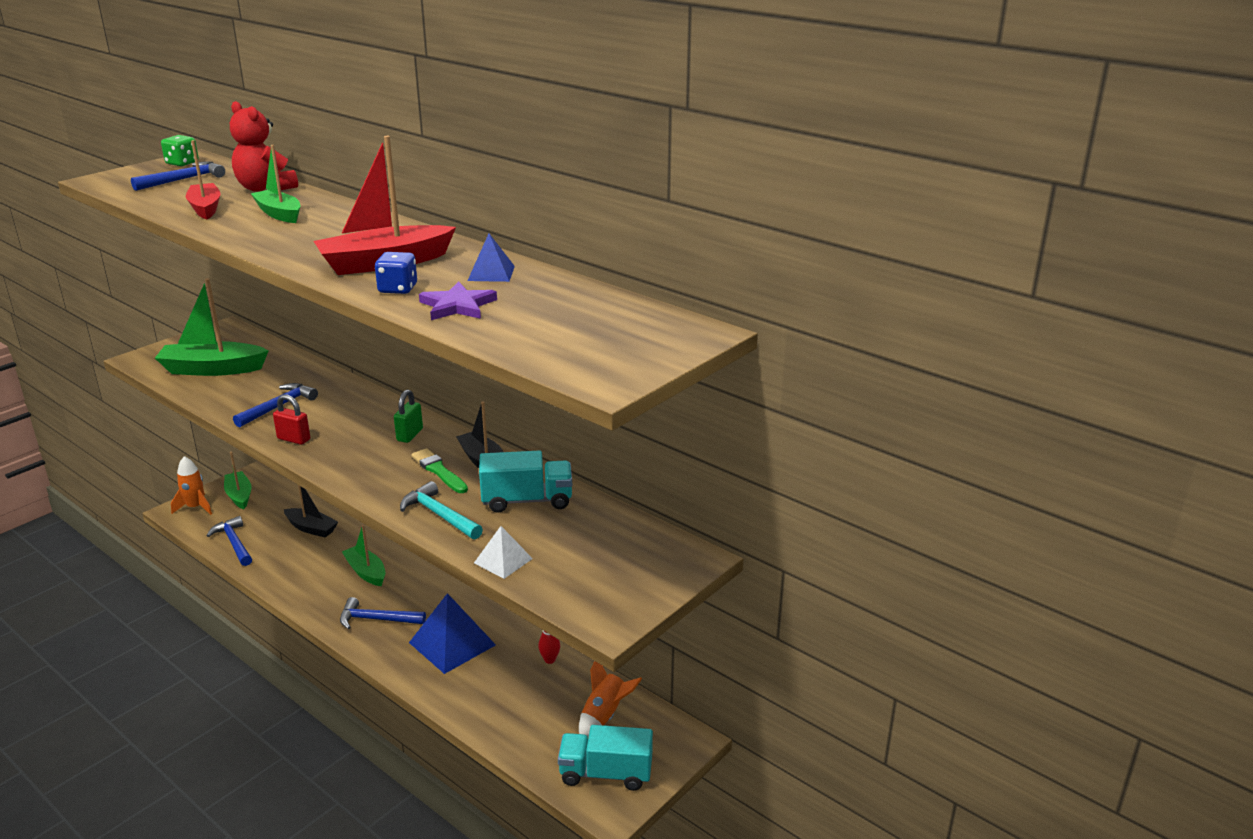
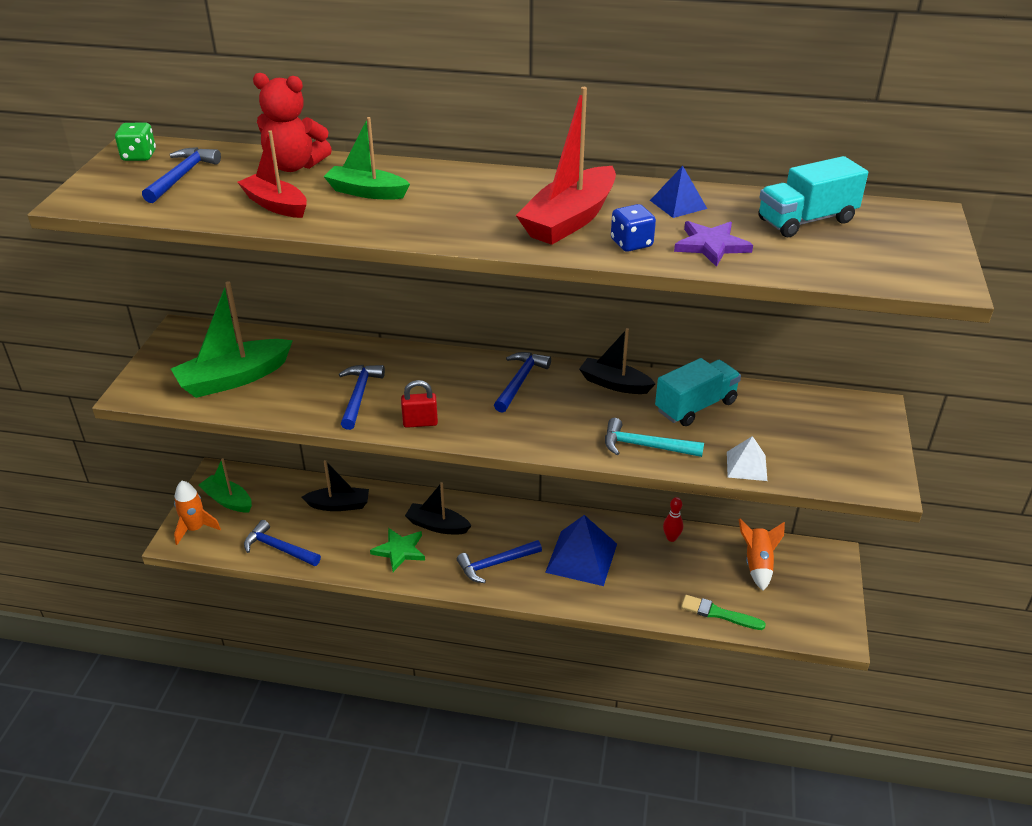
camera: 30 degrees left, 10 degrees up
green boat [342,525,385,586] -> black boat [405,482,472,535]
green padlock [394,390,423,443] -> blue hammer [494,352,551,413]
green brush [411,448,468,493] -> green brush moved to [681,595,766,630]
turquoise truck [558,725,653,791] -> turquoise truck moved to [758,156,868,237]
none -> green star [370,528,425,572]

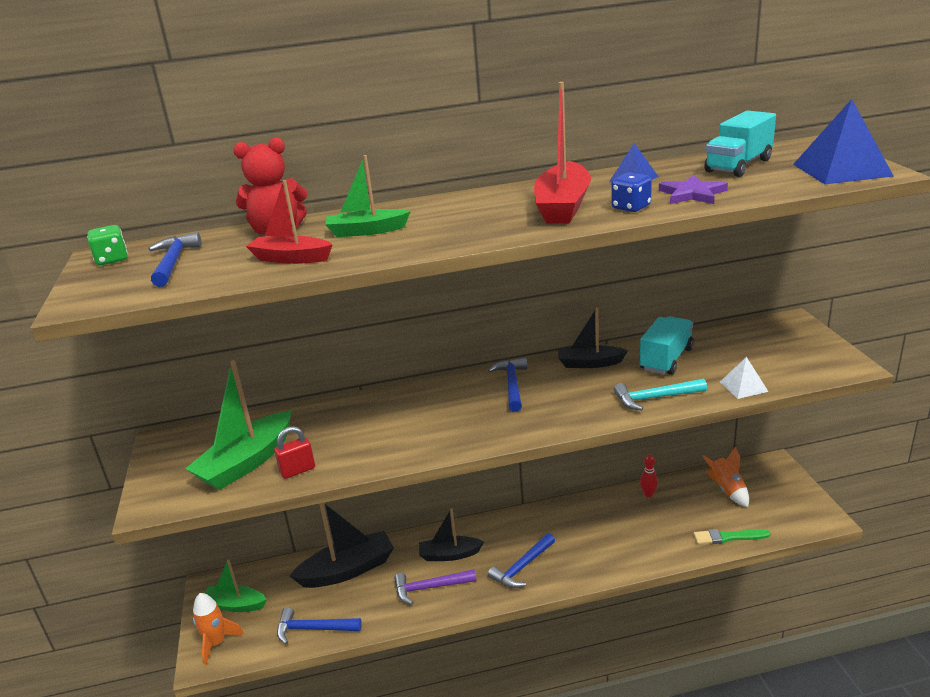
camera: 20 degrees left, 10 degrees down
black boat [302,460,369,511] -> black boat [290,503,394,588], size x1.57
blue hammer [339,365,385,430] -> none
green star [370,528,425,572] -> purple hammer [394,569,476,605]
red padlock [401,380,438,428] -> red padlock moved to [274,426,315,479]
blue pyramid [545,515,617,586] -> blue pyramid moved to [793,99,893,184]

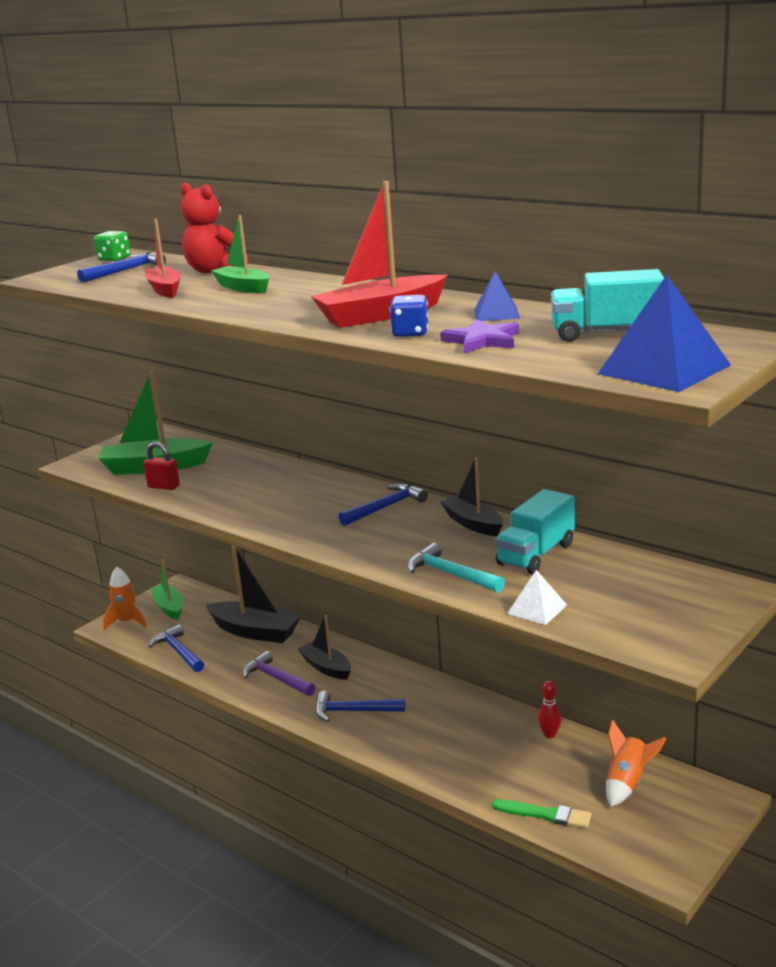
camera: 50 degrees right, 5 degrees down
turquoise truck [640,316,694,375] -> turquoise truck turned 135 degrees clockwise [495,489,575,574]
green brush [693,529,771,544] -> green brush turned 150 degrees clockwise [492,799,592,828]

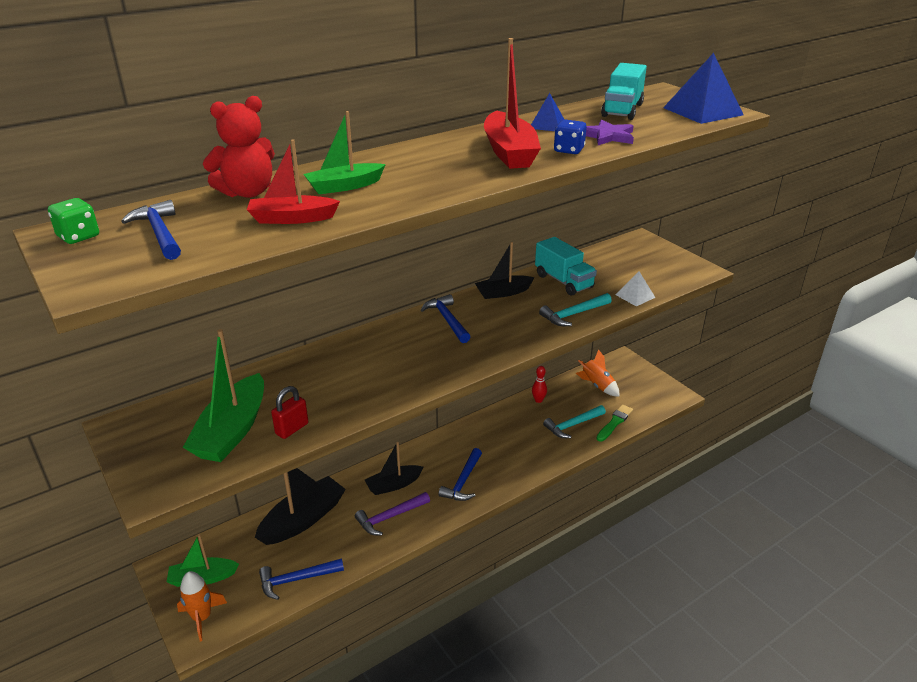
camera: 75 degrees left, 10 degrees up
none -> turquoise hammer [543,405,606,438]

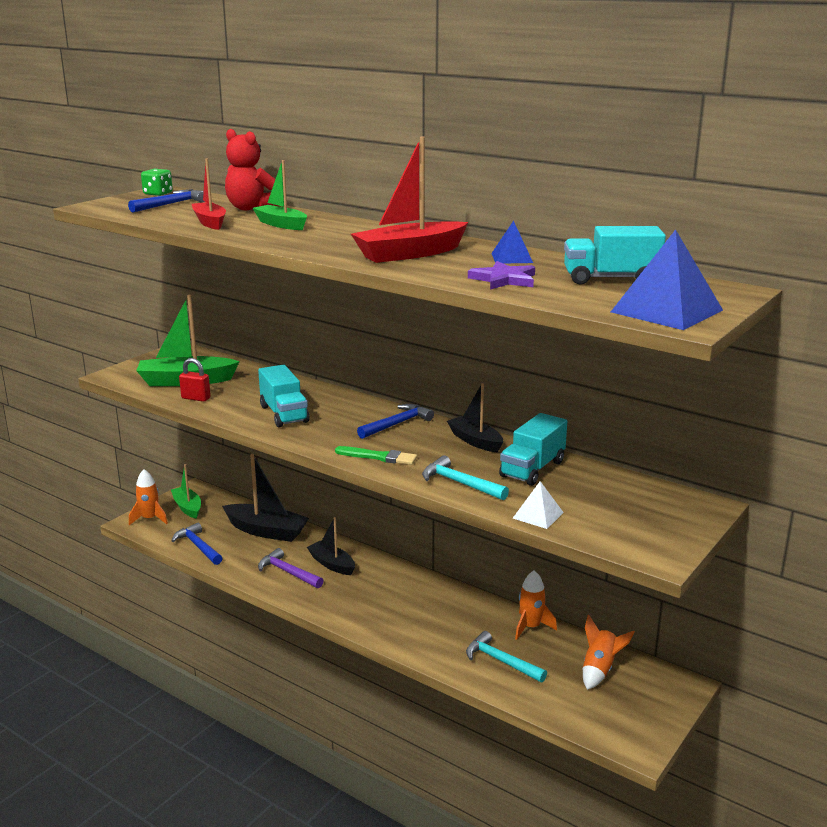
camera: 70 degrees right, 10 degrees down
blue hammer [438,448,482,501] -> none
red bowling pin [532,366,547,403] -> orange rocket [515,570,557,640]
blue dice [554,120,587,154] -> none
green brush [596,404,633,442] -> green brush moved to [335,446,417,465]
none -> turquoise truck [258,365,310,427]

